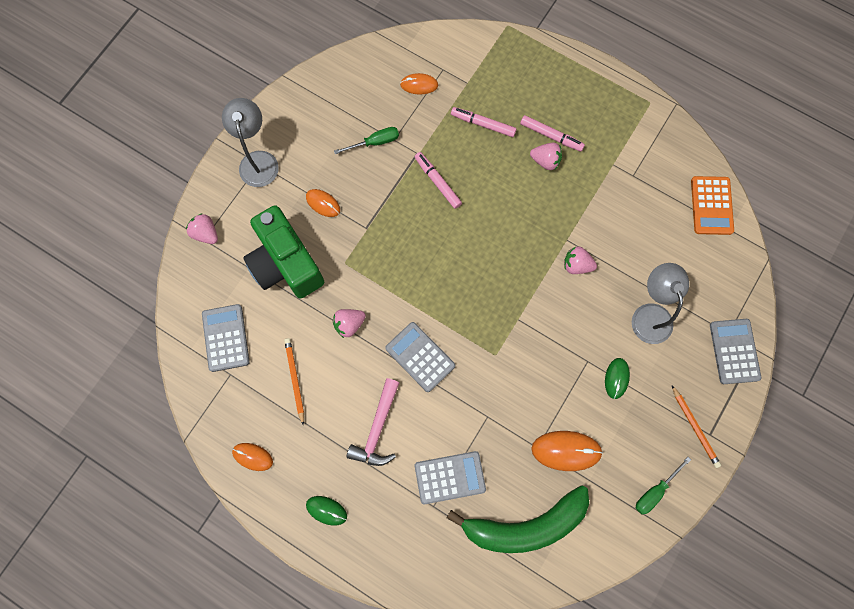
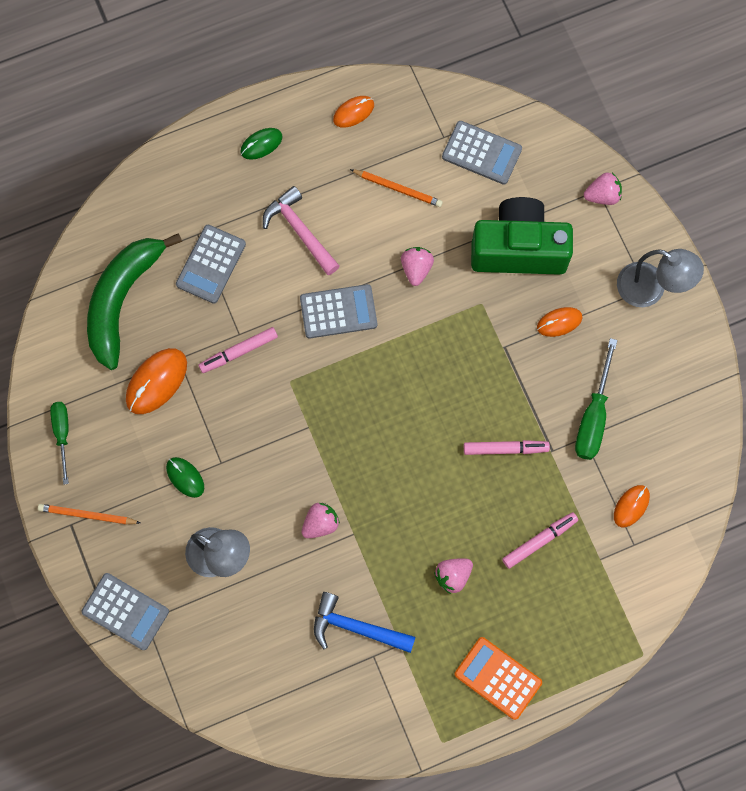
camera: 125 degrees right, 0 degrees up
green screwdriver [334,127,399,154] -> green screwdriver [575,338,617,460], size x1.51
pink marker [520,115,585,152] -> pink marker moved to [199,327,278,373]
orange calculator [691,176,734,235] -> orange calculator moved to [455,637,542,720]
none -> blue hammer [314,592,416,653]

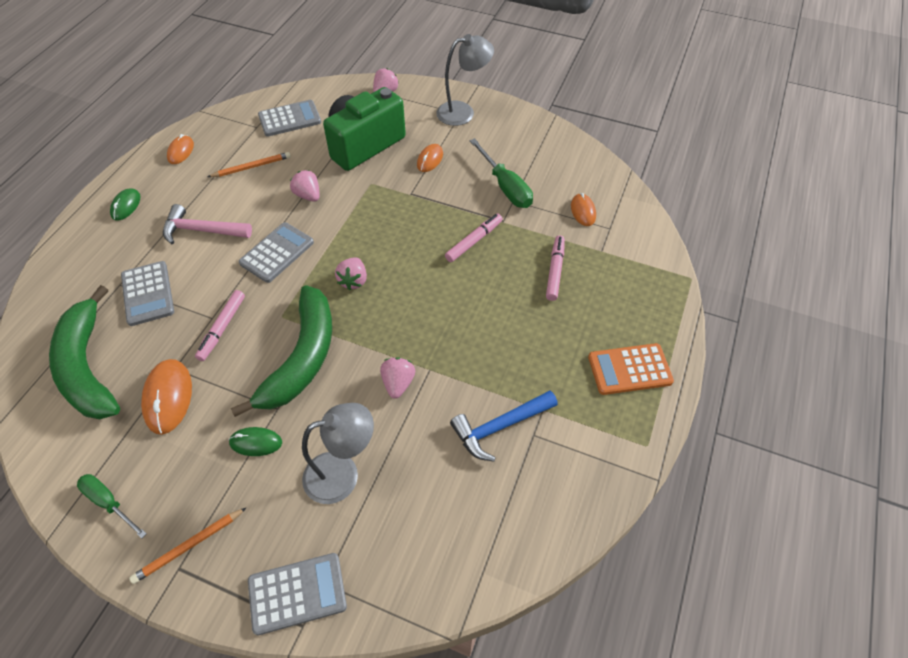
camera: 45 degrees left, 20 degrees down
pink strawberry [434,558,473,594] -> pink strawberry moved to [335,257,367,290]
none -> green banana [231,286,332,417]

